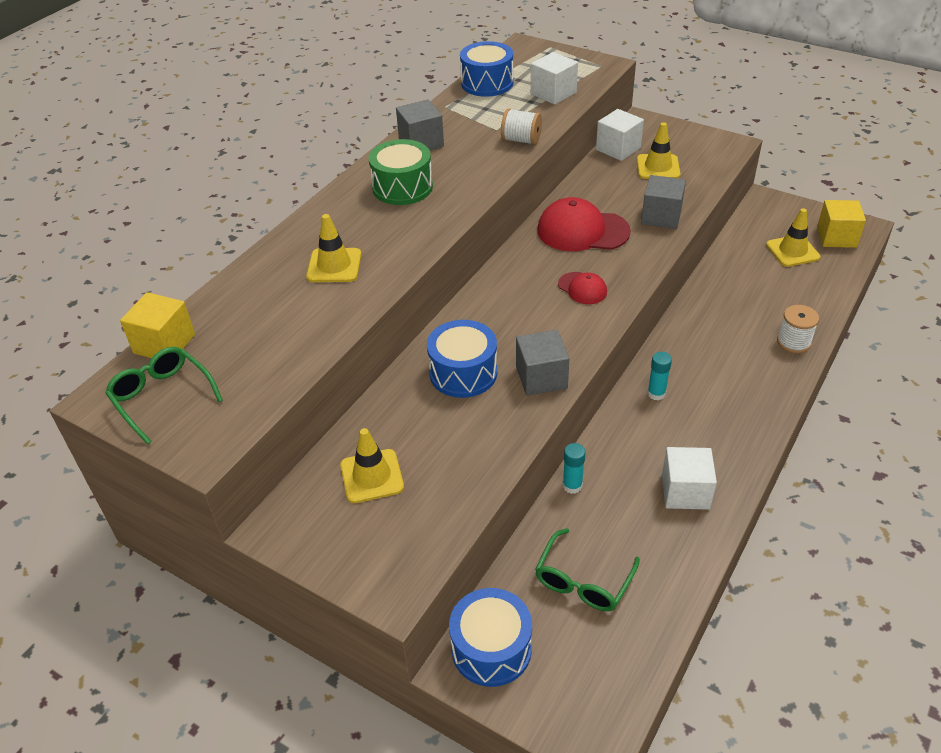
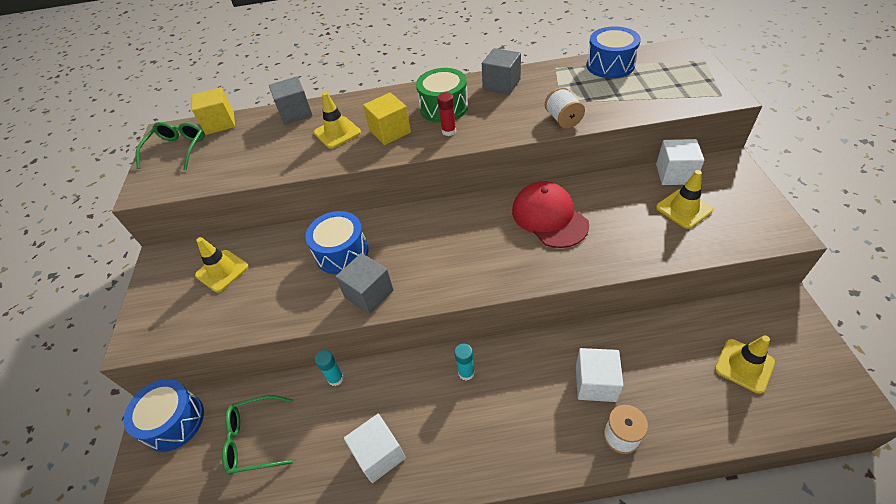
camera: 55 degrees right, 5 degrees up
white cube [531,52,578,105] -> white cube moved to [576,348,623,402]
red cap [558,272,607,304] -> none
grey cube [641,175,686,229] -> grey cube moved to [269,76,313,125]
yellow cube [817,200,866,248] -> yellow cube moved to [363,93,411,145]
none -> red glue stick [437,92,456,136]

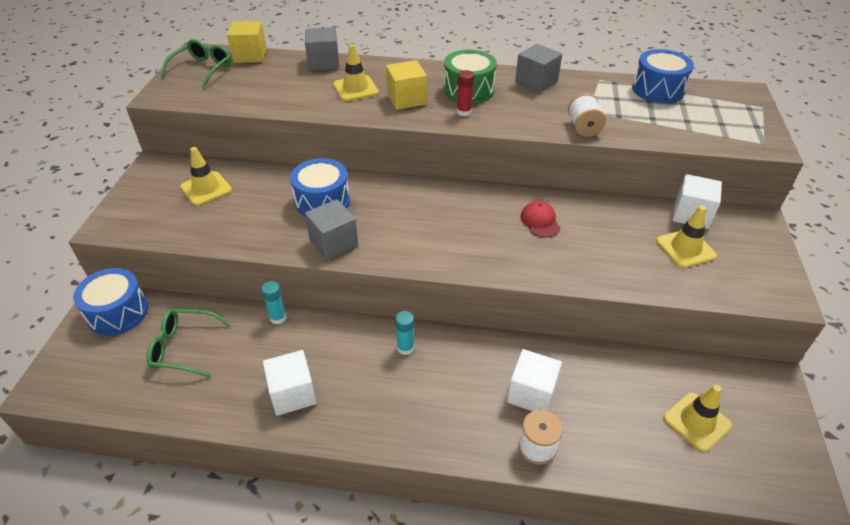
camera: 10 degrees right, 5 degrees down
red cap [512,181,589,248] -> red cap [521,201,560,238], size x0.53

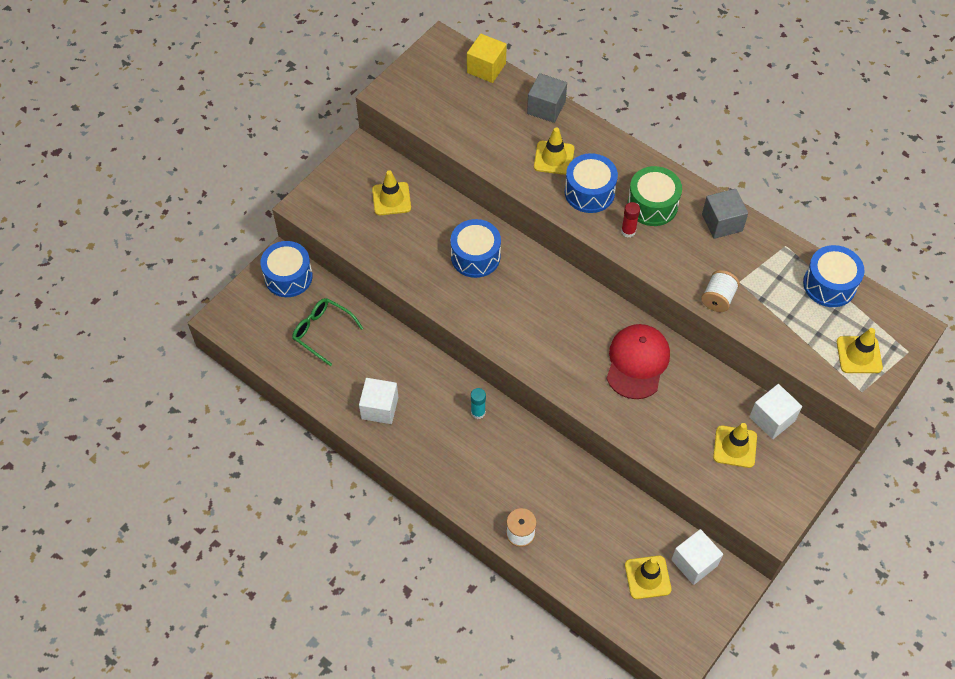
camera: 30 degrees right, 15 degrees up
green glasses [161,39,232,88] -> none
turquoise glue stick [261,281,287,324] -> none
grey cube [305,199,358,260] -> none
yellow cube [386,60,427,110] -> blue drum [565,153,618,213]
white cube [507,349,562,411] -> white cube moved to [671,529,723,585]
red cap [521,201,560,238] -> red cap [606,324,670,399], size x1.88
none -> yellow traffic cone [837,328,883,373]

